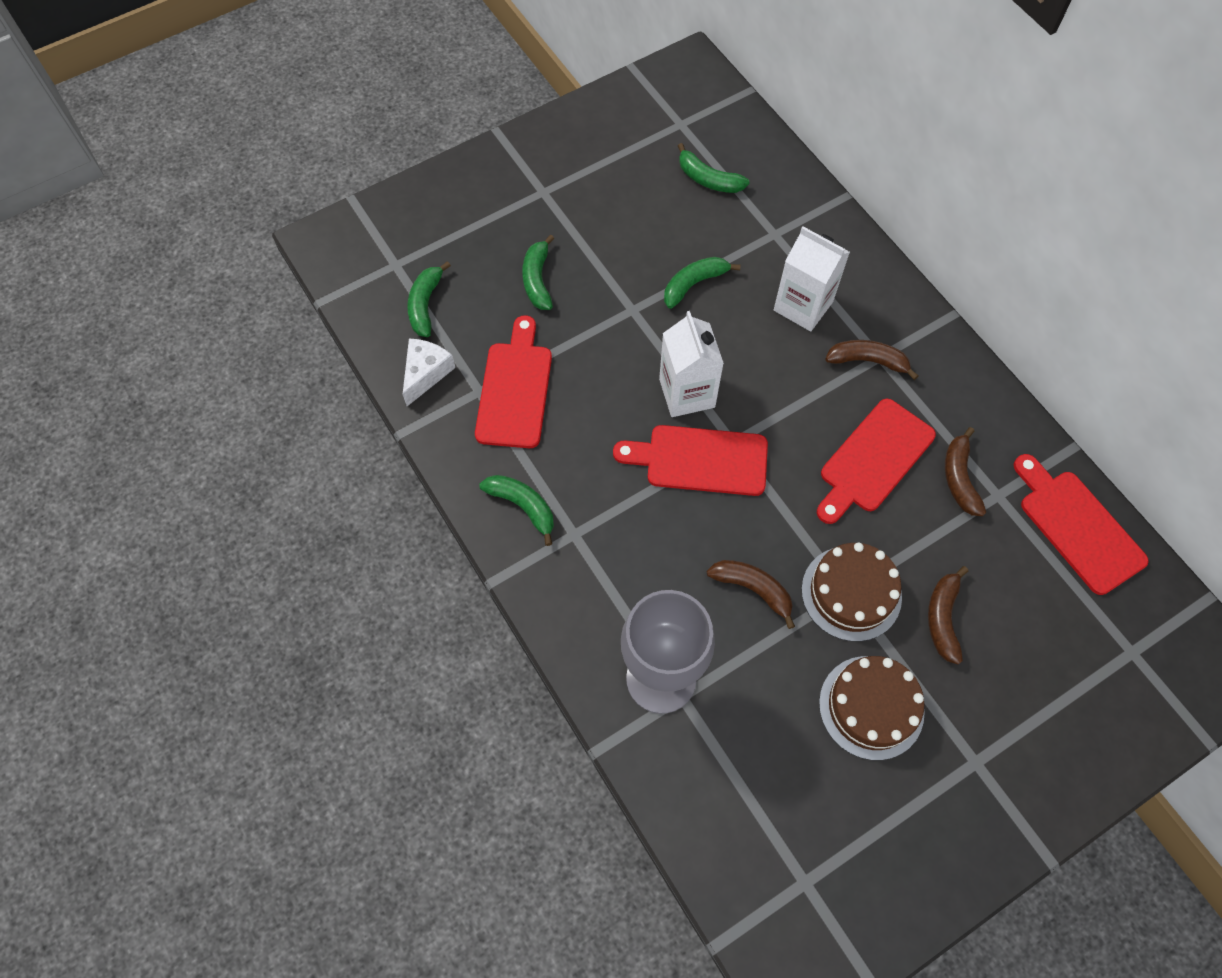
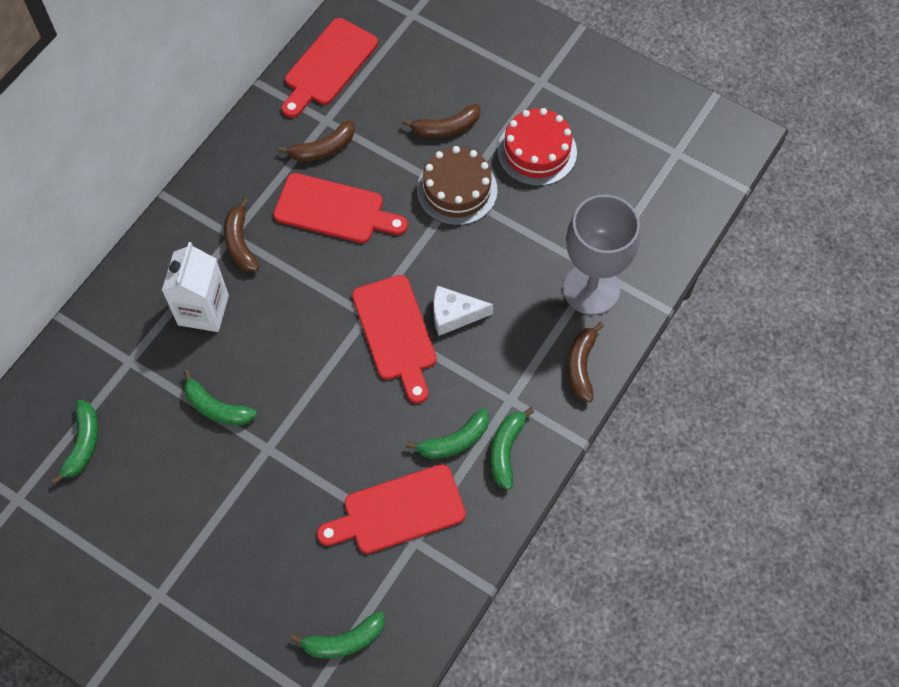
camera: 115 degrees left, 0 degrees up
white cheese [402,339,455,406] -> white cheese moved to [434,286,493,336]
green banana [522,235,554,310] -> green banana moved to [406,408,489,459]
white carton [659,311,724,417] -> none
brown banana [707,560,795,629] -> brown banana moved to [567,322,604,403]
brown cake [819,656,925,760] -> red cake [497,108,577,186]

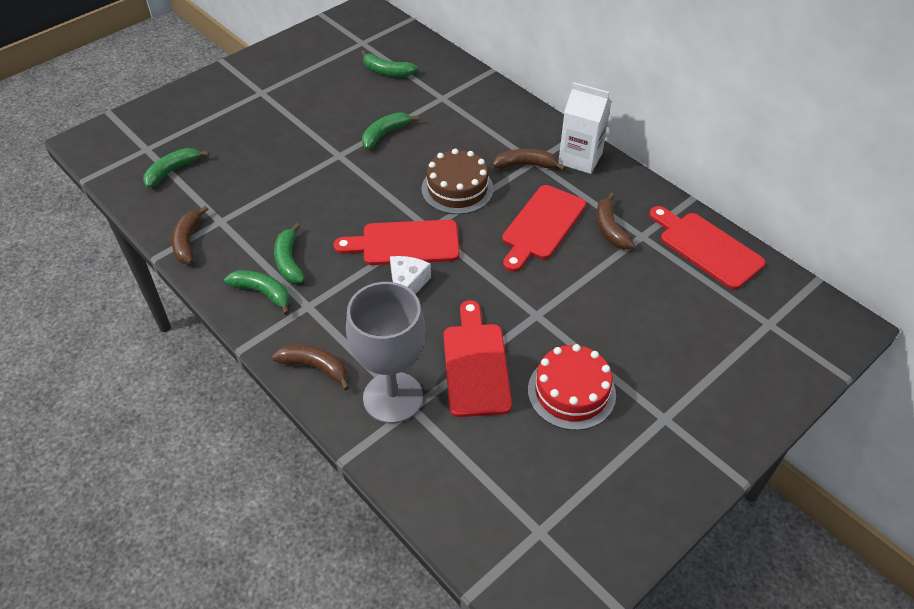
camera: 105 degrees right, 15 degrees down
white carton [162,242,229,332] -> white carton moved to [558,82,612,174]
green banana [290,611,384,658] -> green banana turned 45 degrees clockwise [143,148,209,188]
red cutting board [317,464,466,554] -> red cutting board moved to [443,300,512,417]
brown banana [402,104,480,138] -> brown banana moved to [171,206,208,264]
brown cake [417,146,498,225] -> brown cake moved to [421,149,494,214]

